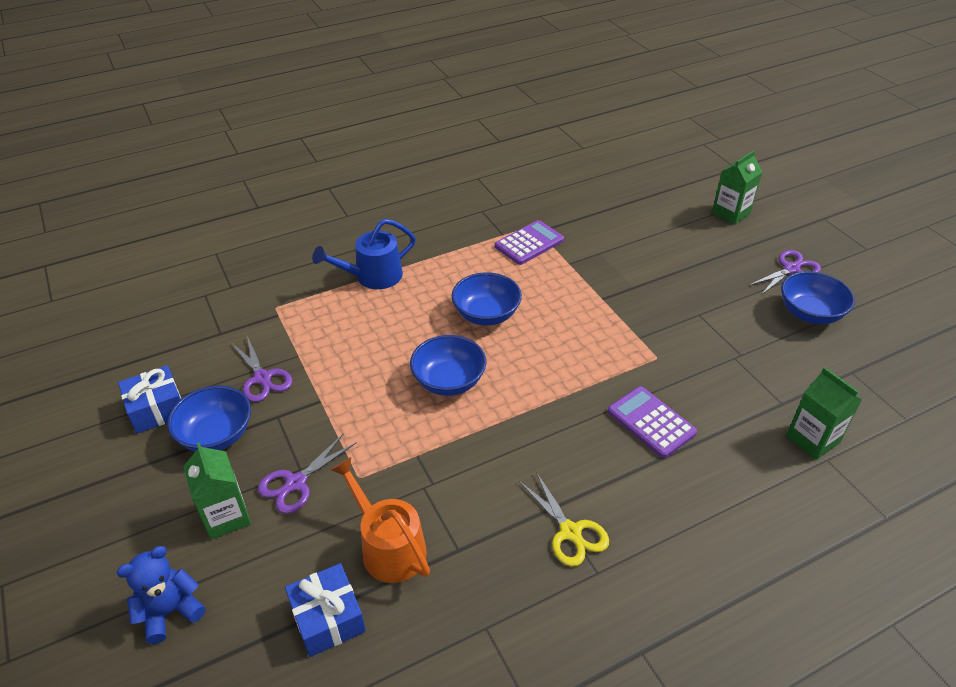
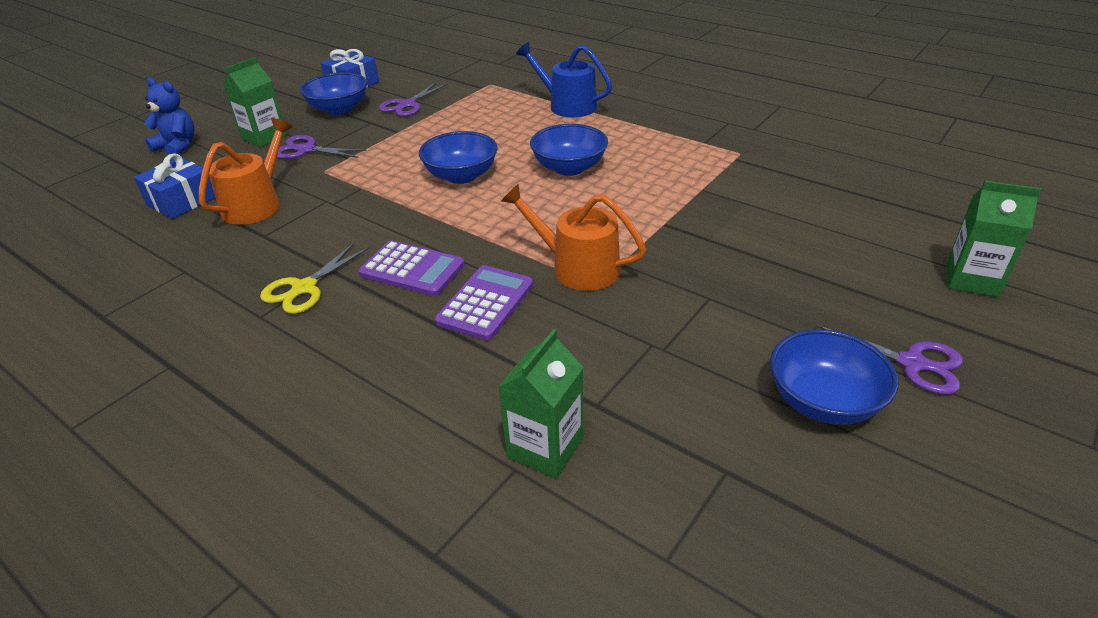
camera: 65 degrees right, 5 degrees down
purple calculator [495,220,564,265] -> purple calculator moved to [359,240,465,296]
none -> orange watering can [501,184,646,291]

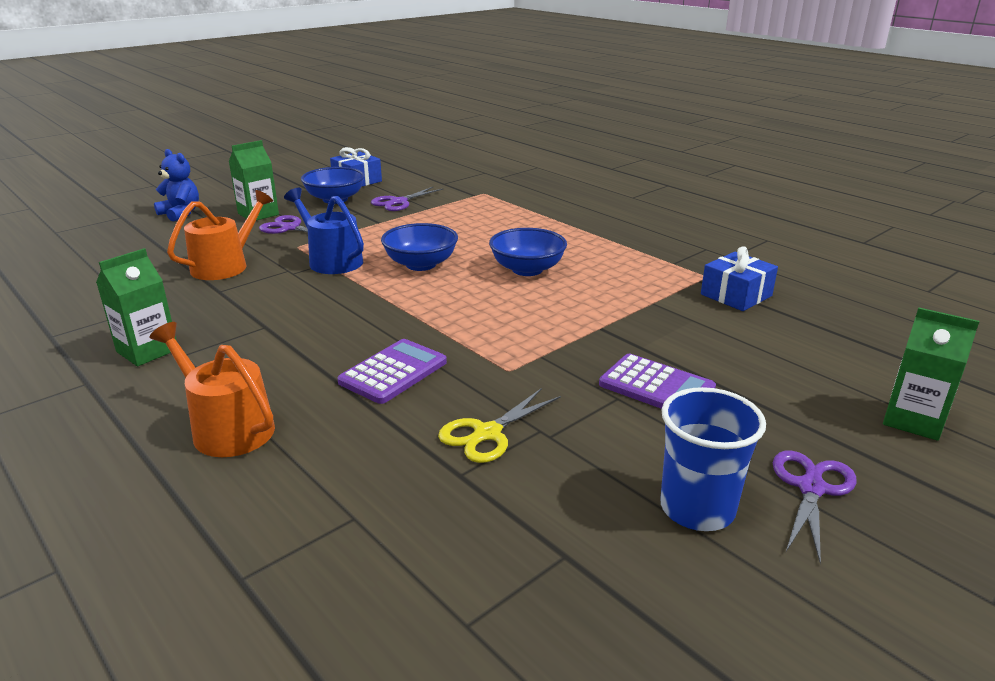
camera: 10 degrees right, 10 degrees down
blue gift [134,153,215,219] -> blue gift moved to [701,246,778,311]
yellow scissors [260,243,370,314] -> yellow scissors moved to [438,388,561,463]
purple calculator [359,240,465,296] -> purple calculator moved to [599,354,716,409]
green carton [498,329,583,478] -> green carton moved to [96,248,177,366]
orange watering can [501,184,646,291] -> orange watering can moved to [149,322,275,457]
blue watering can [516,42,612,118] -> blue watering can moved to [284,188,364,274]
blue bowl [770,329,898,425] -> blue cup [660,387,766,531]
purple scissors [816,325,963,395] -> purple scissors turned 105 degrees counterclockwise [773,451,857,564]

